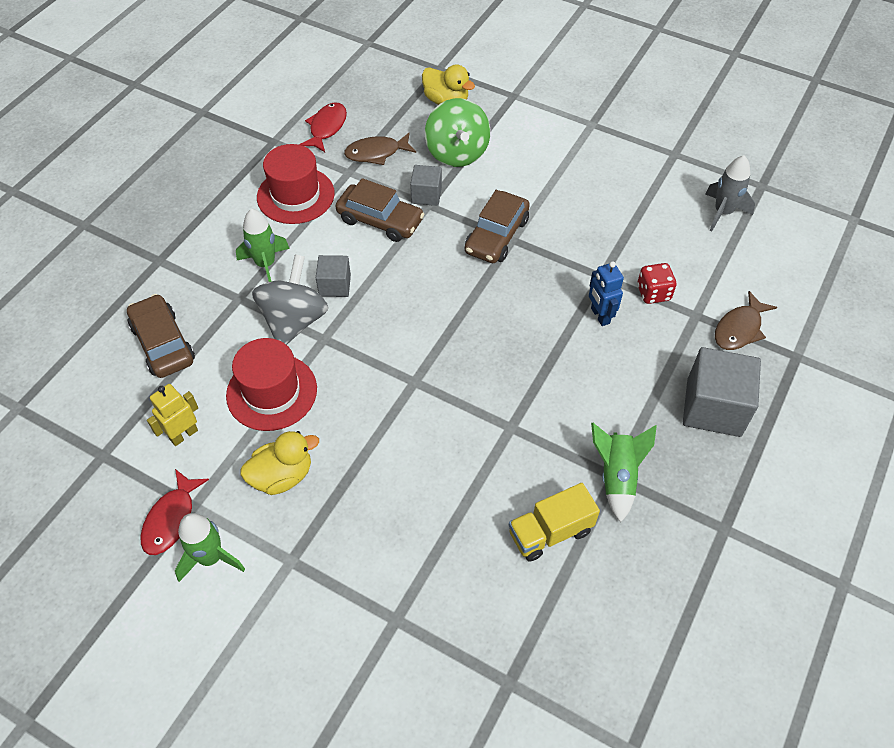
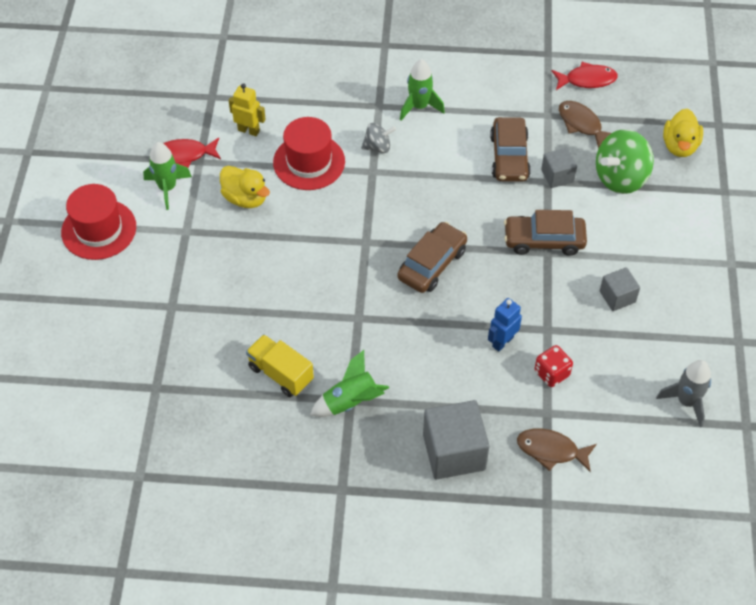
camera: 65 degrees right, 0 degrees up
brown car [127,294,195,378] -> brown car moved to [397,222,467,293]
grey spinning top [252,254,328,345] -> grey spinning top [361,123,396,153], size x0.54
red hat [257,144,335,224] -> red hat moved to [61,184,136,260]
grey cube [316,255,351,297] -> grey cube moved to [600,267,640,311]

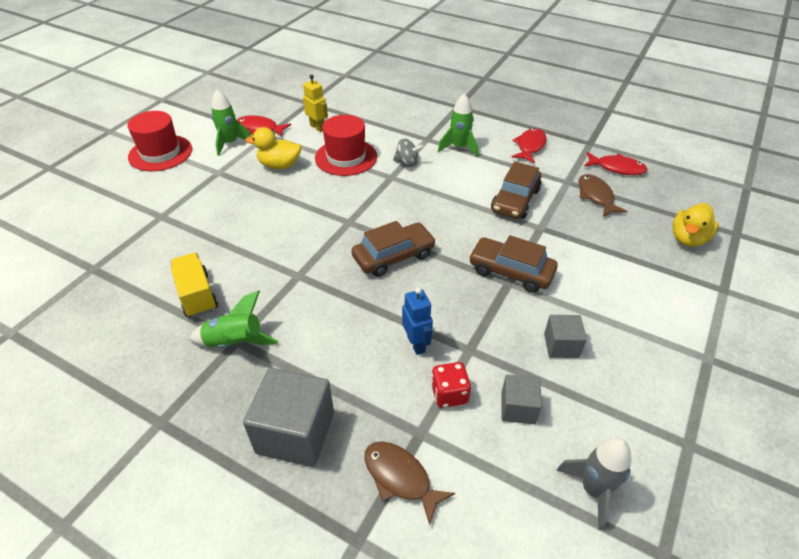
camera: 25 degrees right, 10 degrees down
yellow duck [220,166,270,208] -> yellow duck turned 120 degrees clockwise [245,127,301,169]
blue robot [488,298,522,352] -> blue robot turned 90 degrees clockwise [402,287,433,355]
grey cube [541,148,577,188] -> grey cube moved to [501,374,542,424]
green spinning top [596,129,654,194] -> none
none -> red fish [511,128,547,163]

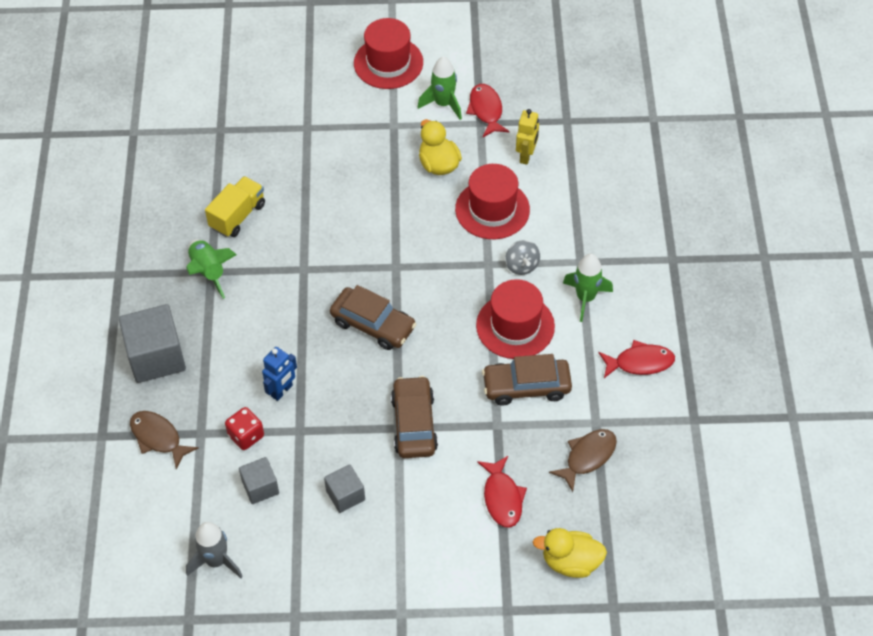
camera: 60 degrees right, 10 degrees up
brown fish [364,441,455,525] -> brown fish turned 60 degrees counterclockwise [130,411,199,469]
red fish [584,152,647,175] -> red fish moved to [477,456,527,528]
none -> red hat [476,279,555,359]

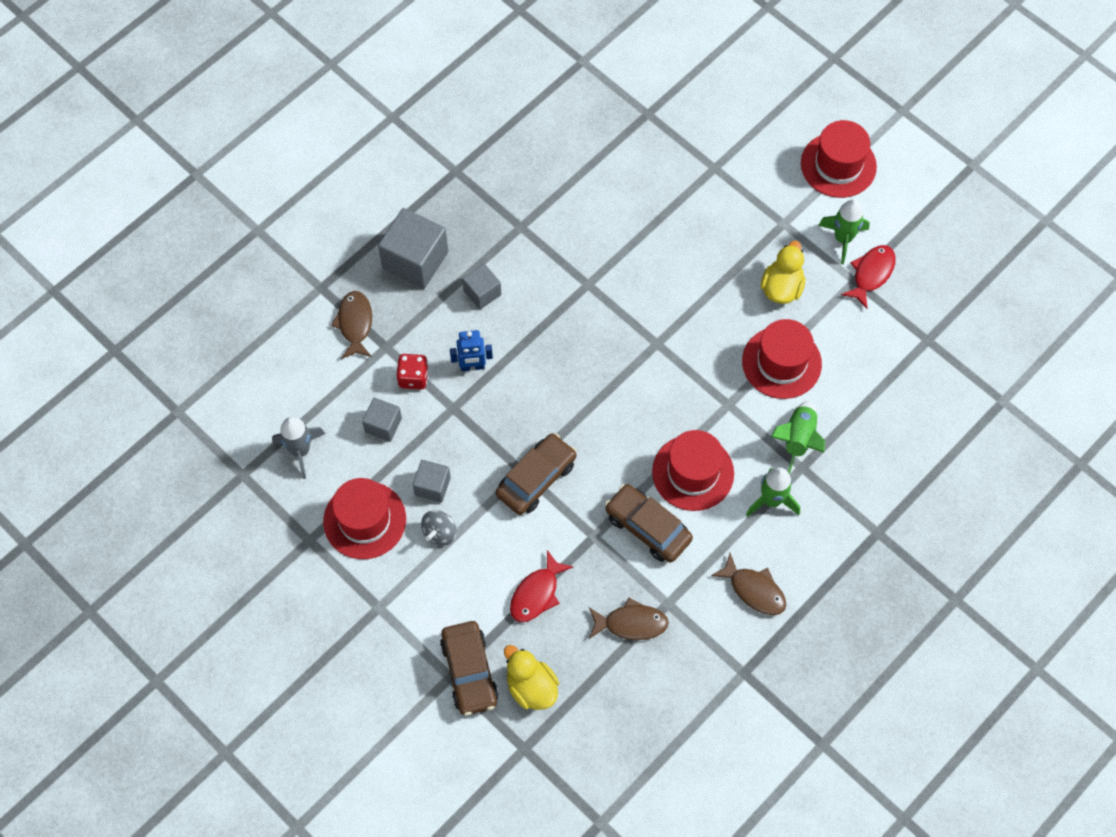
camera: 45 degrees right, 10 degrees up
green rocket [186,239,237,299] -> green rocket moved to [771,401,825,474]
yellow truck [205,176,265,237] -> none
brown car [330,285,416,350] -> brown car moved to [440,621,499,716]
grey spinning top [505,240,540,275] -> grey spinning top moved to [421,510,457,546]
yellow robot [516,109,539,165] -> none
red fish [599,340,675,378] -> brown fish [711,553,786,615]
none -> red hat [323,478,406,559]
none -> grey cube [462,264,501,309]

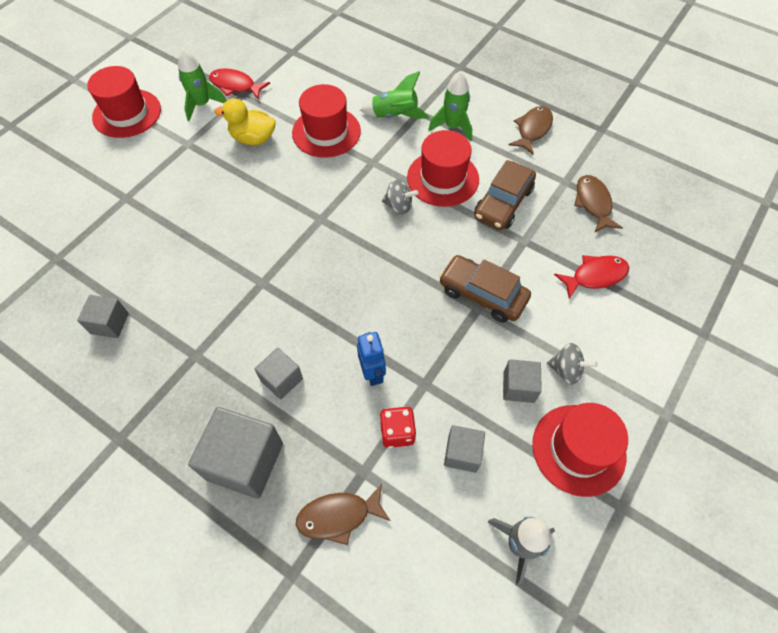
camera: 100 degrees left, 5 degrees down
brown car [440,621,499,716] -> none
yellow duck [504,645,559,710] -> none
red fish [510,550,573,622] -> red fish turned 45 degrees counterclockwise [554,255,629,299]
none -> grey cube [77,295,129,338]
none -> grey spinning top [382,179,418,215]

